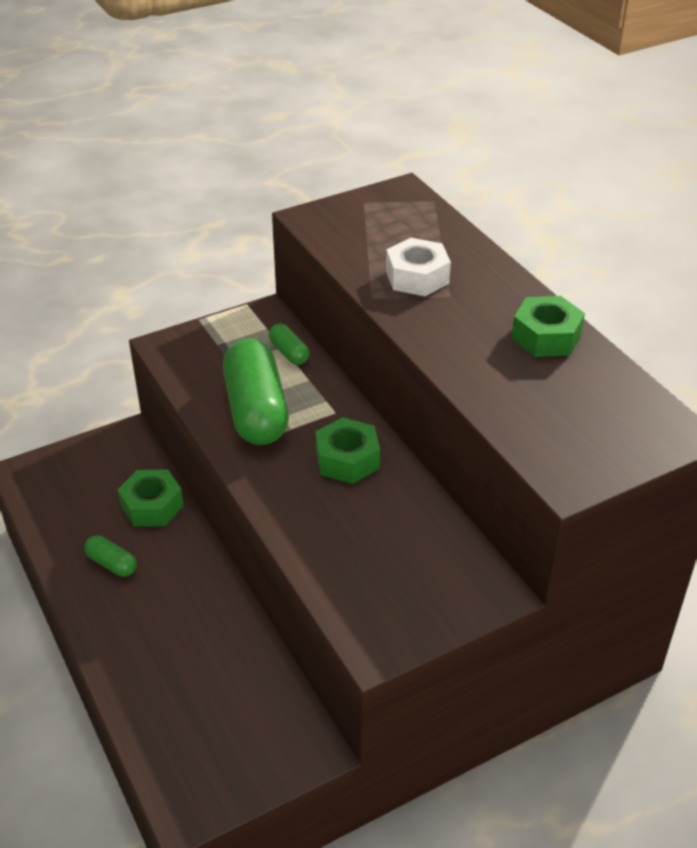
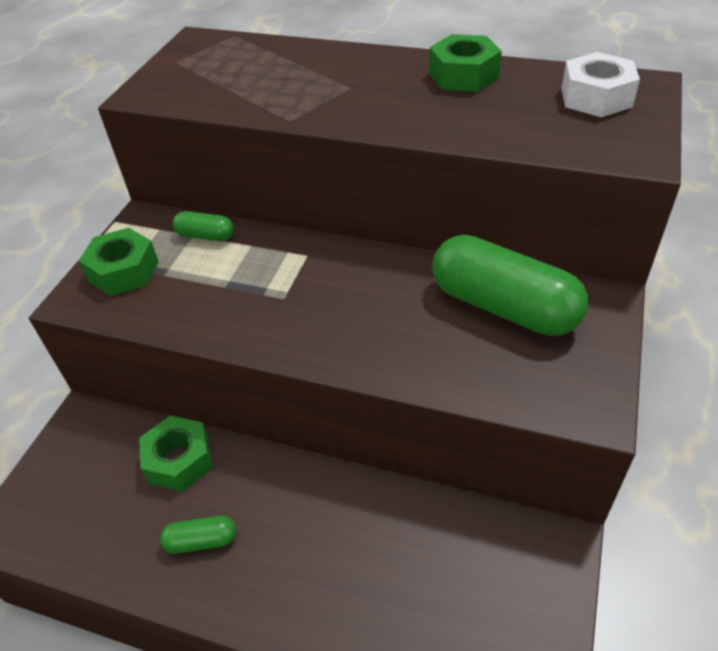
camera: 40 degrees left, 5 degrees up
green capsule [223,339,289,445] -> green capsule moved to [432,235,588,336]
green nut [316,417,380,484] -> green nut moved to [79,228,159,296]
white nut [386,238,451,296] -> white nut moved to [561,52,640,117]

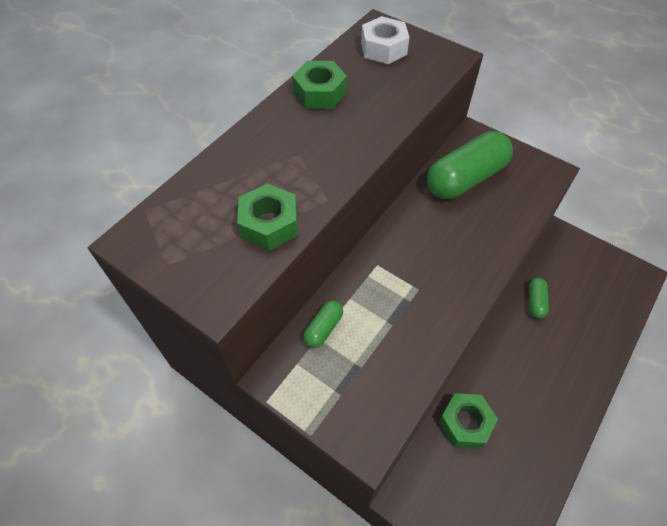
camera: 75 degrees left, 10 degrees up
green nut [79,228,159,296] -> green nut moved to [237,184,298,251]
green capsule [160,516,236,554] -> green capsule moved to [529,278,549,319]

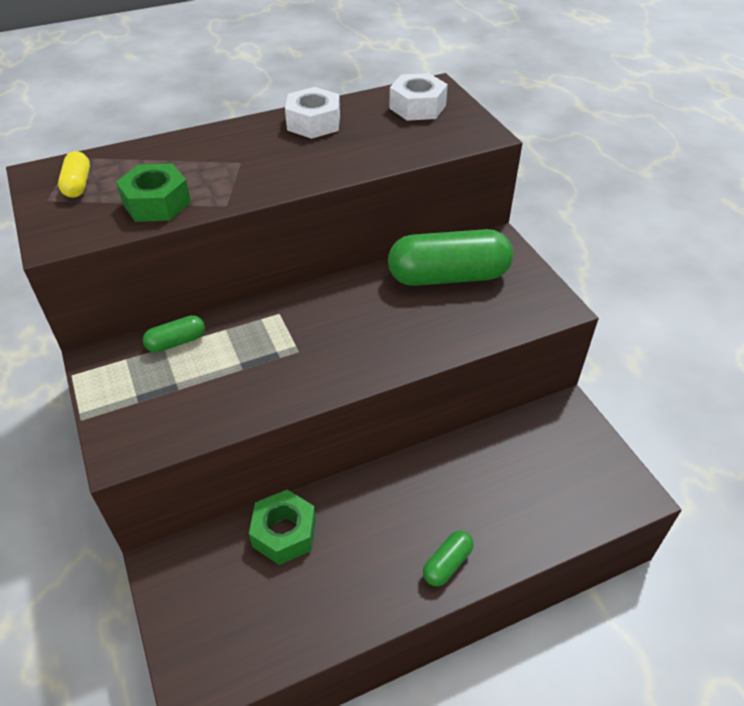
camera: 30 degrees right, 10 degrees down
green nut [292,61,347,109] -> white nut [285,87,340,139]
green capsule [529,278,549,319] -> green capsule moved to [423,530,474,586]
none -> yellow capsule [58,151,90,198]

